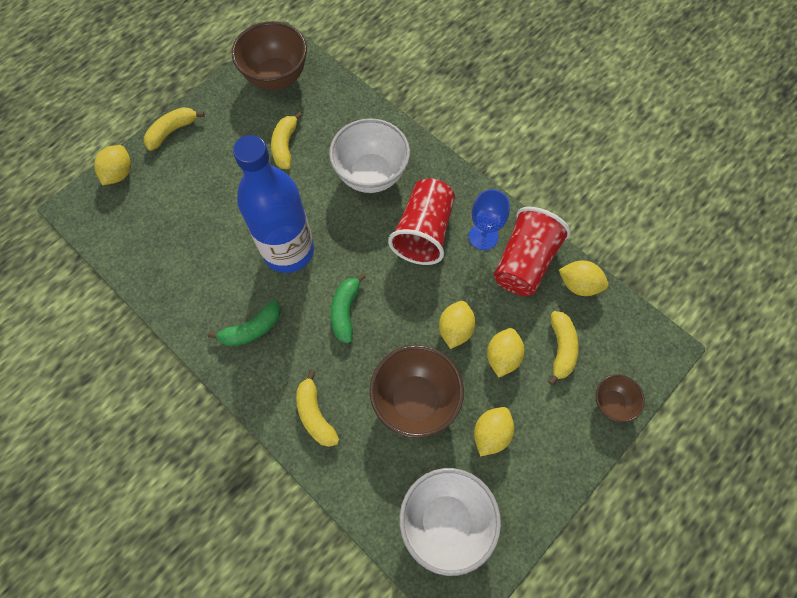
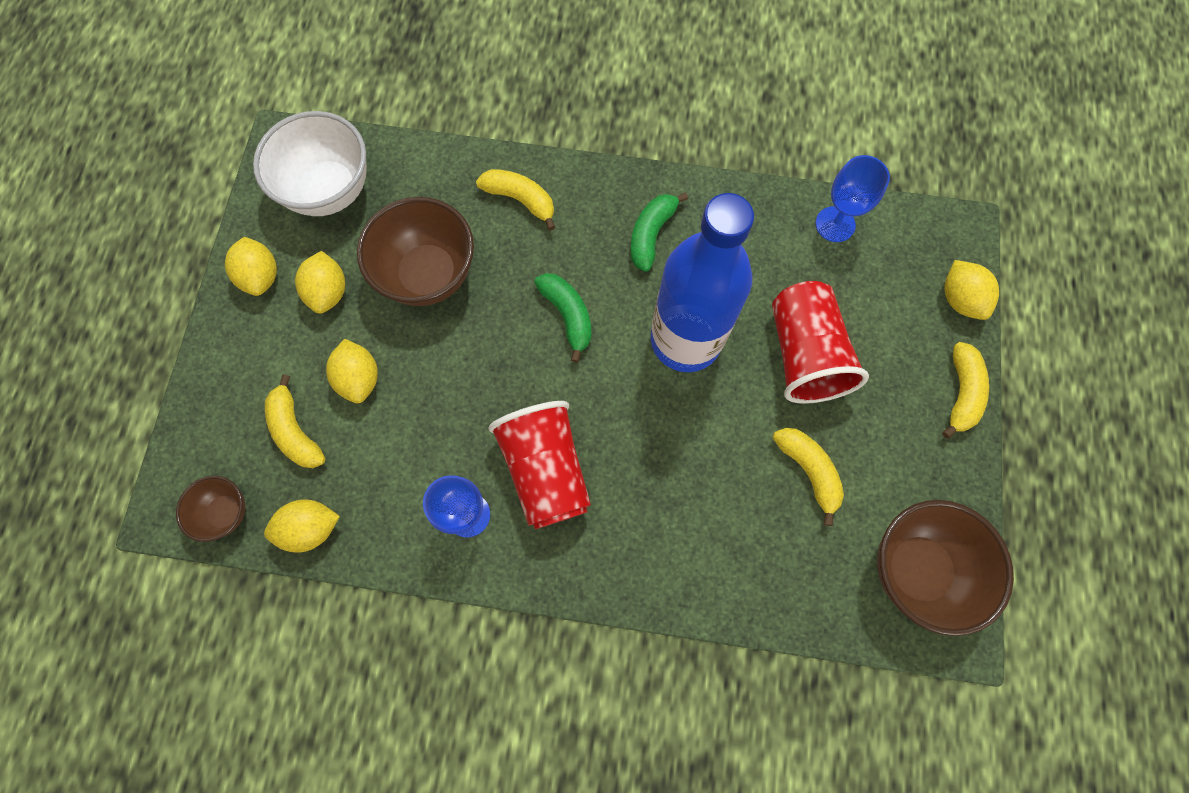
camera: 145 degrees right, 5 degrees up
white bowl [329,119,410,193] -> none
yellow lemon [439,301,476,349] -> yellow lemon moved to [225,237,277,296]
red cup [494,207,571,296] -> red cup moved to [772,281,869,404]
brown bowl [596,374,645,423] -> brown bowl moved to [176,476,245,542]
none -> blue goblet [815,155,890,242]

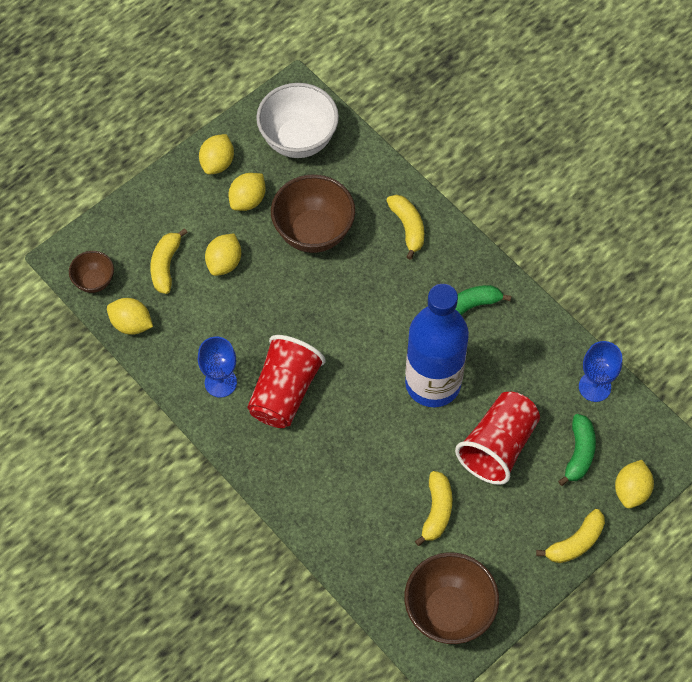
camera: 40 degrees right, 10 degrees down
green banana [534,273,592,363] -> green banana moved to [558,414,596,486]

